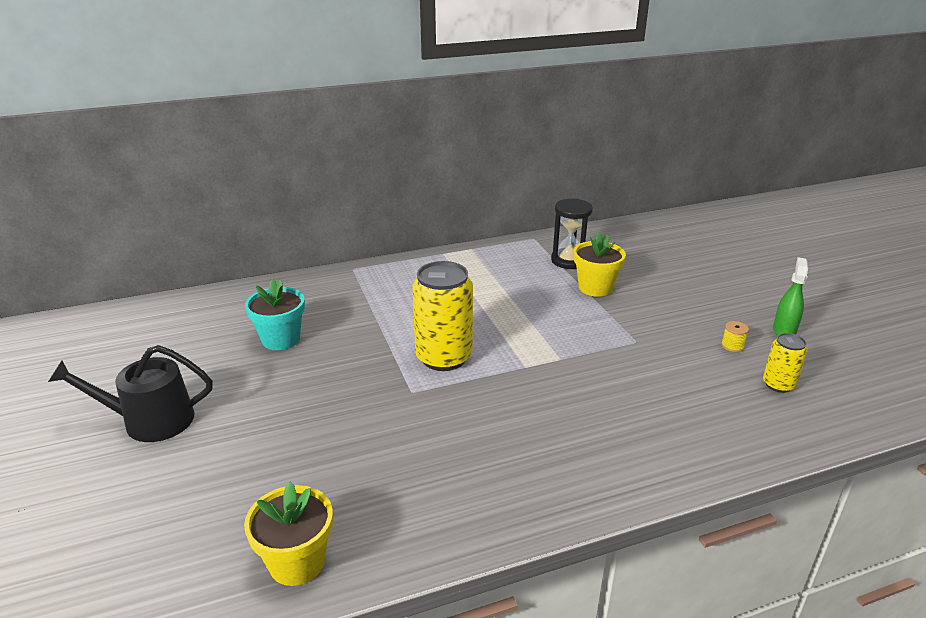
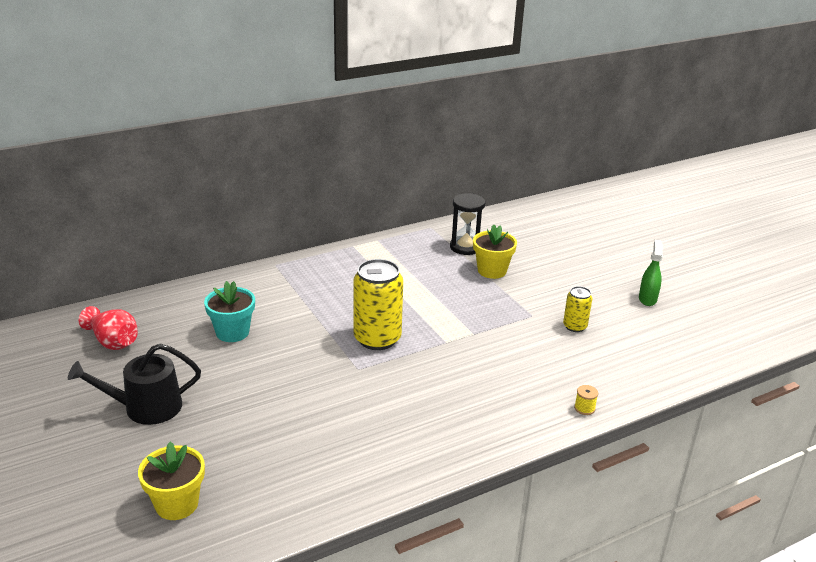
camera: 10 degrees left, 0 degrees up
yellow flower pot [244,482,333,586] -> yellow flower pot moved to [138,442,205,520]
yellow spool [721,321,749,352] -> yellow spool moved to [574,385,598,415]
yellow can [763,333,807,393] -> yellow can moved to [563,286,592,332]
none -> red vase [79,306,138,350]

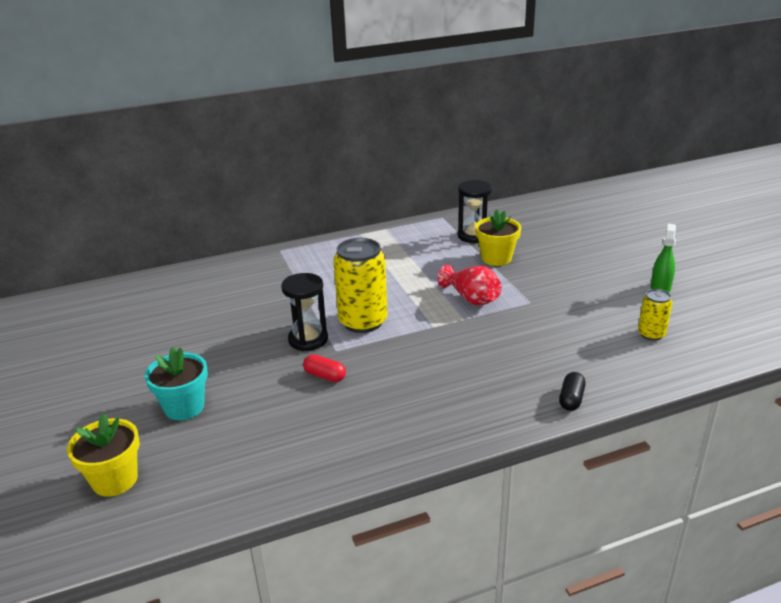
camera: 10 degrees right, 0 degrees up
black watering can [68,344,201,425] -> none
red vase [79,306,138,350] -> red vase moved to [438,264,502,306]
turquoise flower pot [204,281,255,342] -> turquoise flower pot moved to [145,347,208,420]
yellow can [563,286,592,332] -> yellow can moved to [638,289,672,341]
yellow spool [574,385,598,415] -> black capsule [559,372,586,411]
none -> black hourglass [281,273,328,351]
none -> red capsule [303,354,346,382]

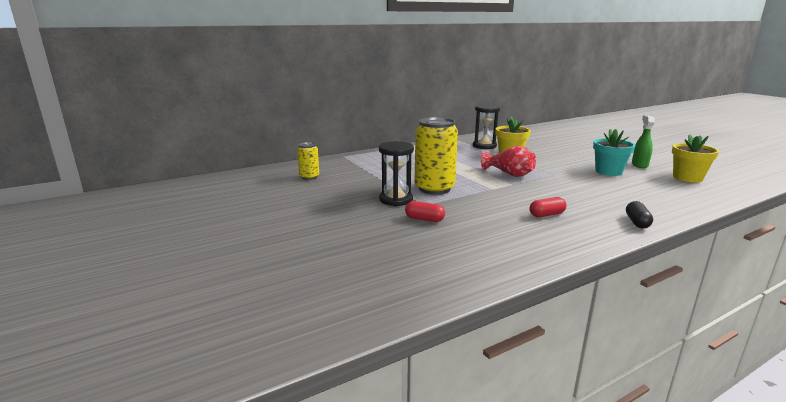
camera: 10 degrees left, 10 degrees down
yellow flower pot [67,413,140,497] -> yellow flower pot moved to [672,134,719,182]
turquoise flower pot [145,347,208,420] -> turquoise flower pot moved to [593,129,636,176]
yellow can [638,289,672,341] -> yellow can moved to [297,142,319,180]
none -> red capsule [530,197,567,217]

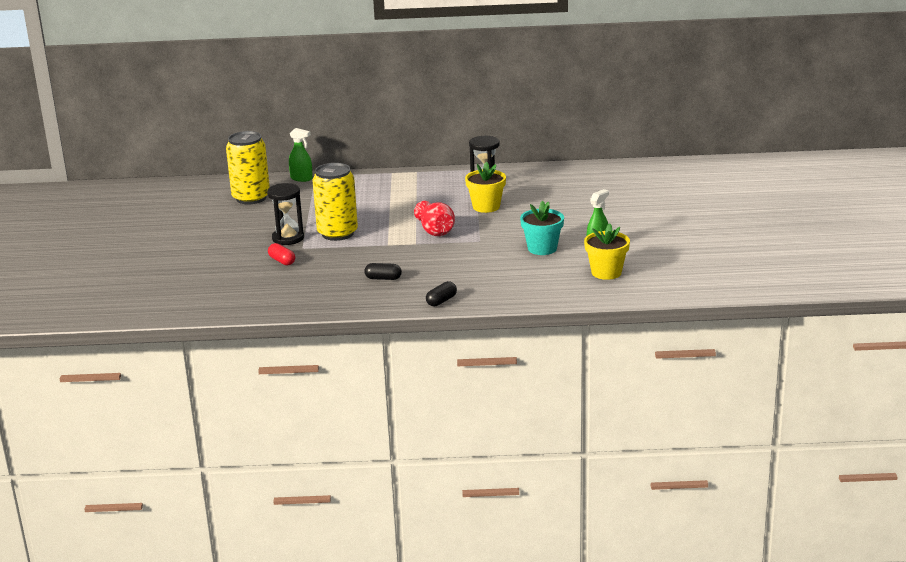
camera: 30 degrees right, 5 degrees up
yellow can [297,142,319,180] -> yellow can [226,131,270,204], size x1.90
red capsule [530,197,567,217] -> black capsule [364,263,402,280]
none -> green spray bottle [289,128,313,182]

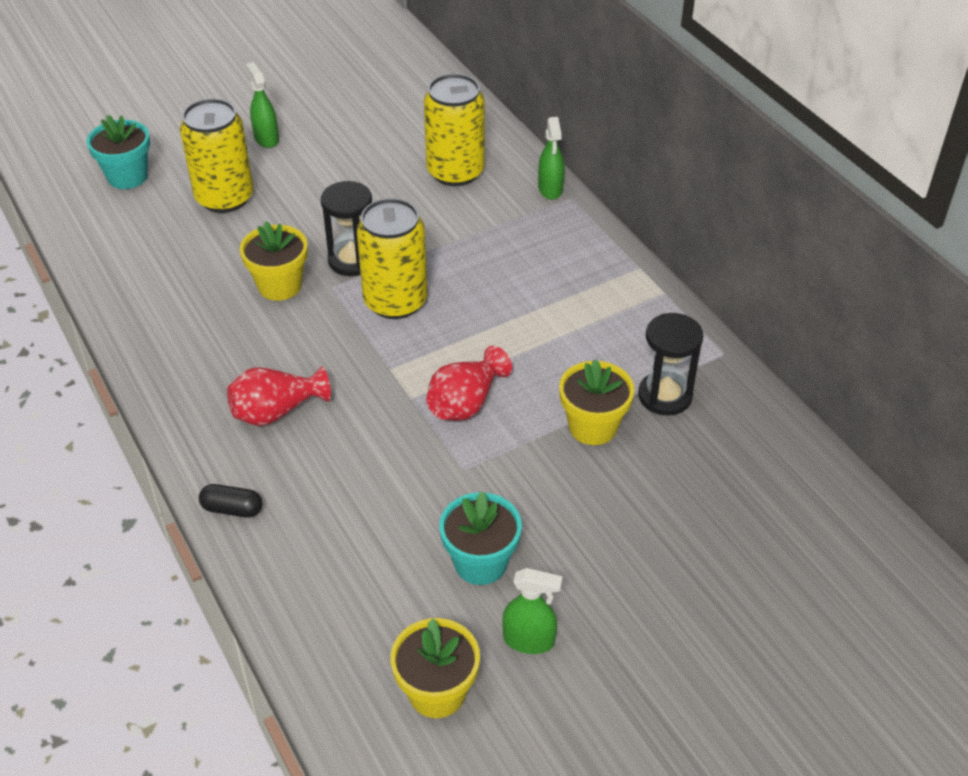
camera: 60 degrees right, 20 degrees up
red capsule [268,243,295,266] -> yellow flower pot [240,221,308,301]
black capsule [364,263,402,280] -> red vase [227,366,331,426]
none -> turquoise flower pot [86,115,150,189]
none -> yellow can [180,99,253,213]
none -> green spray bottle [246,62,279,148]

